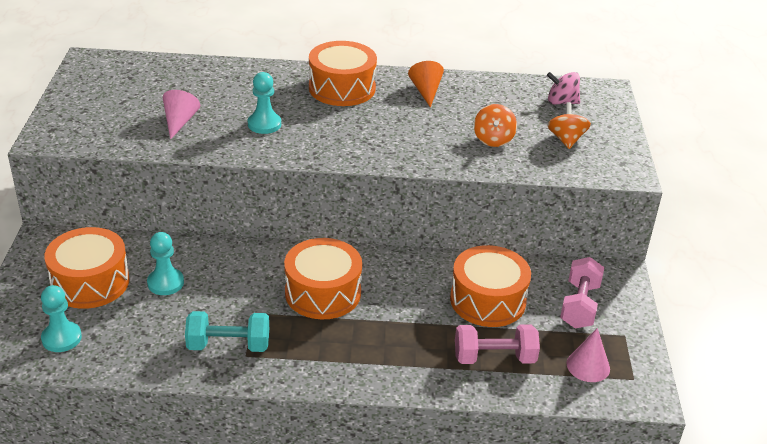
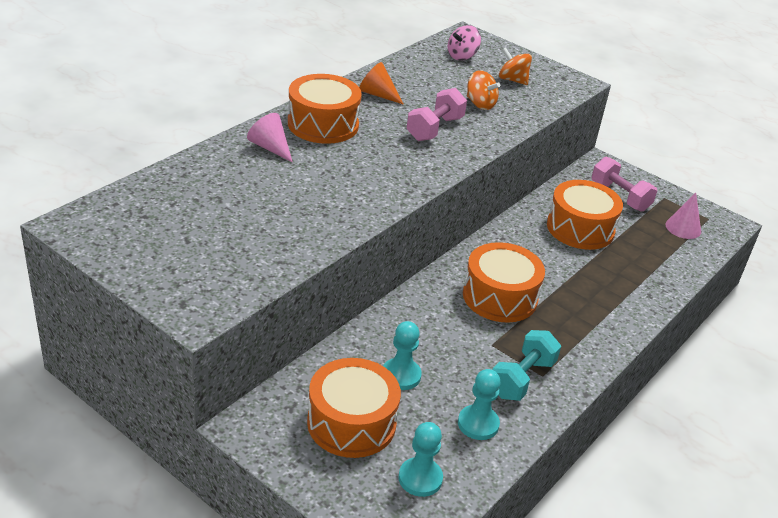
camera: 55 degrees left, 0 degrees up
pink cone [163,90,200,140] -> pink cone moved to [247,113,293,162]
turquoise pawn [248,72,281,134] -> turquoise pawn moved to [458,369,501,440]
pink dumbbell [455,325,540,364] -> pink dumbbell moved to [407,88,467,141]

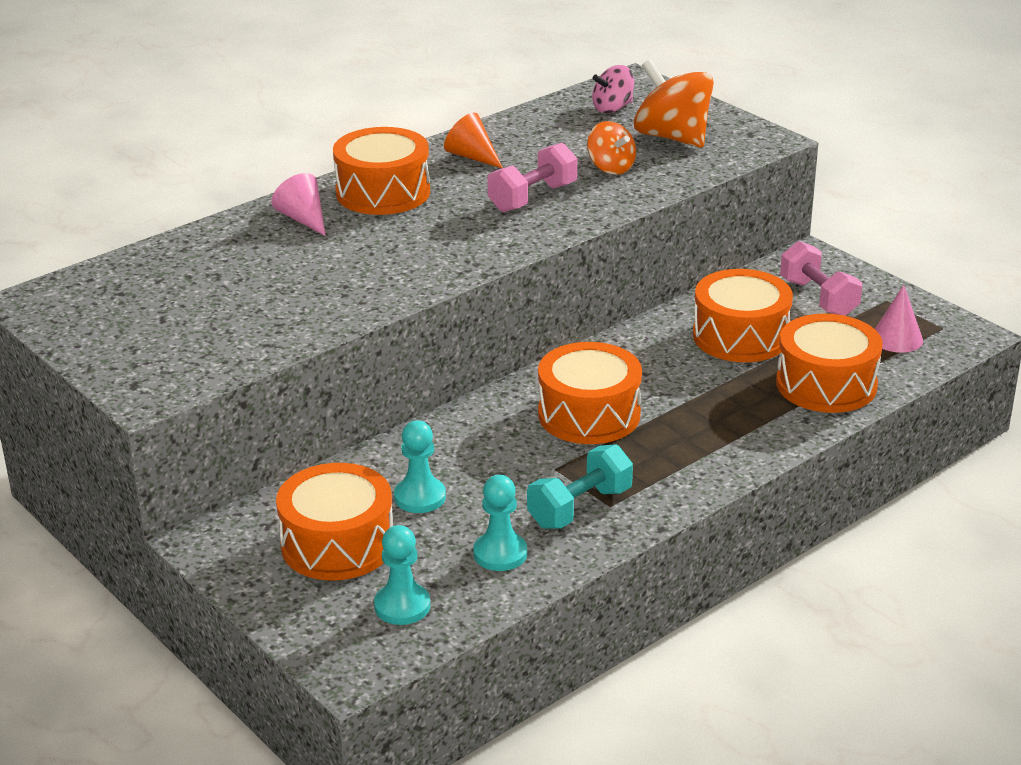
camera: 15 degrees right, 5 degrees down
orange spinning top [499,47,532,85] -> orange spinning top [634,59,714,148], size x1.71
none -> orange drum [776,314,883,413]

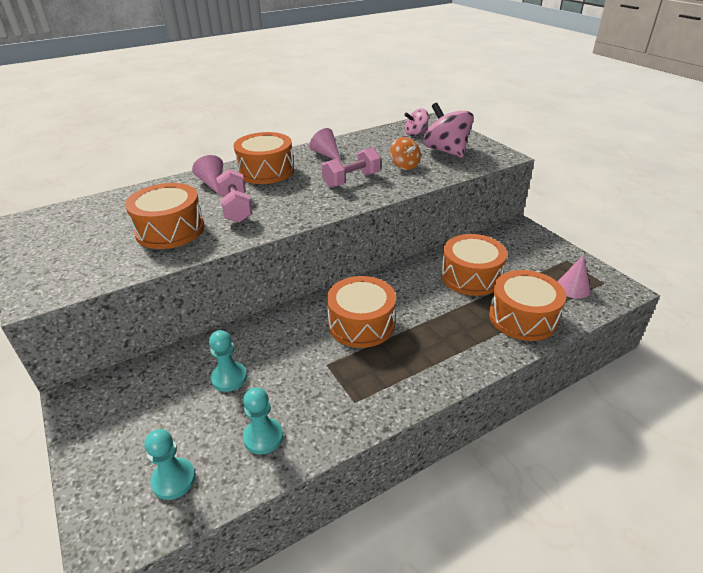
camera: 10 degrees right, 5 degrees up
orange drum [276,463,393,581] -> orange drum moved to [125,183,204,249]
orange cone [444,113,503,168] -> pink cone [310,128,341,162]
turquoise dumbbell [527,444,633,529] -> none
orange spinning top [634,59,714,148] -> pink spinning top [423,103,474,158]
pink dumbbell [780,241,862,316] -> pink dumbbell moved to [216,169,252,223]

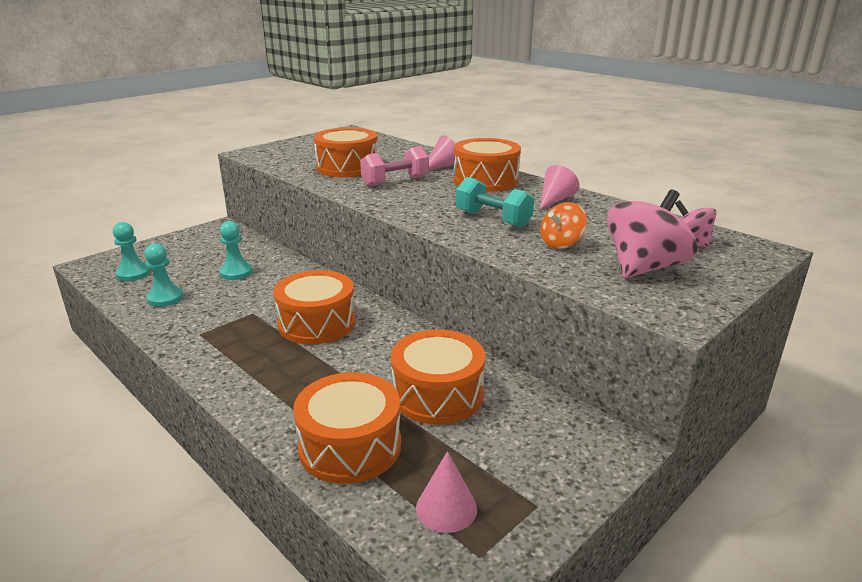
camera: 75 degrees right, 10 degrees down
pink dumbbell [322,147,381,188] -> turquoise dumbbell [456,177,534,228]

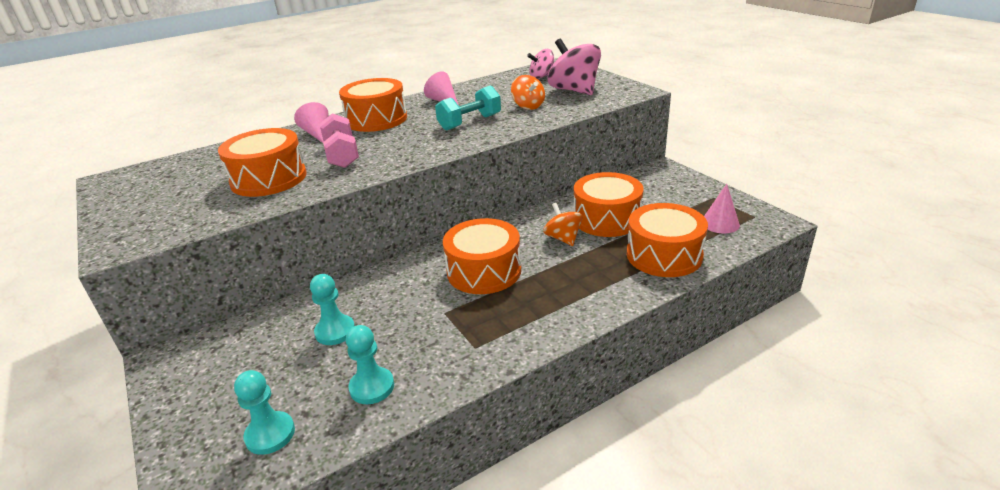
camera: 75 degrees left, 5 degrees up
none -> orange spinning top [543,203,583,246]

